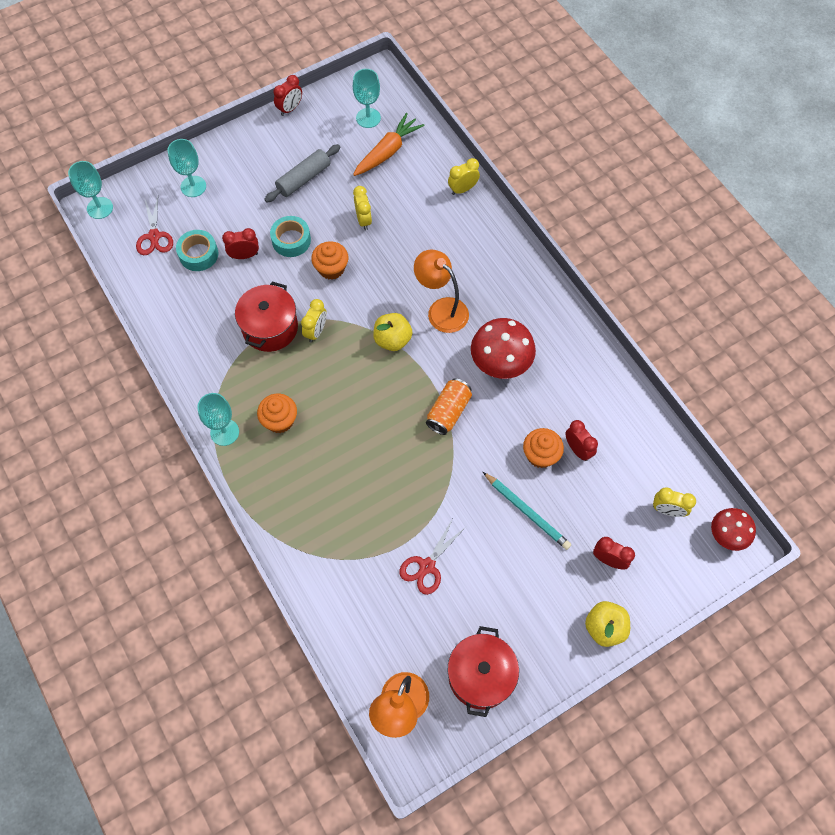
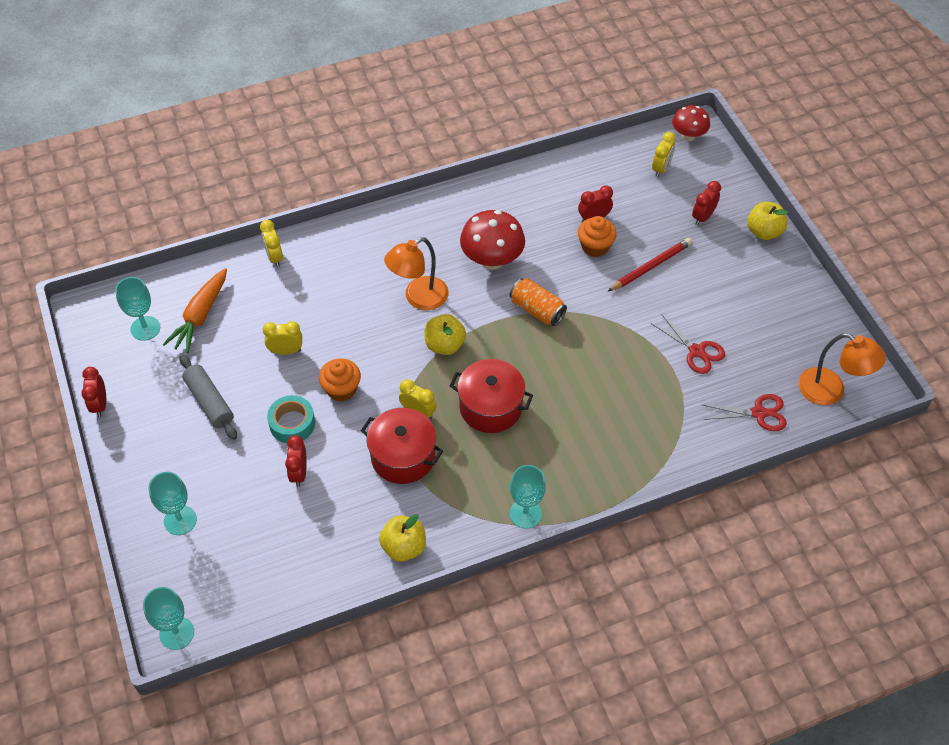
camera: 80 degrees left, 10 degrees down
red scissors [136,197,173,255] -> red scissors moved to [703,394,787,431]
turquoise tape [176,230,218,271] -> none
orange cupcake [257,394,297,433] -> none
red clock [273,75,302,116] -> red clock turned 150 degrees counterclockwise [81,367,106,417]
orange carrot [353,113,424,176] -> orange carrot turned 120 degrees counterclockwise [163,268,227,353]
red pot [448,626,519,717] -> red pot moved to [450,359,533,433]
turquoise pencil [483,472,571,550] -> red pencil [607,238,692,292]
none -> yellow apple [379,514,426,562]

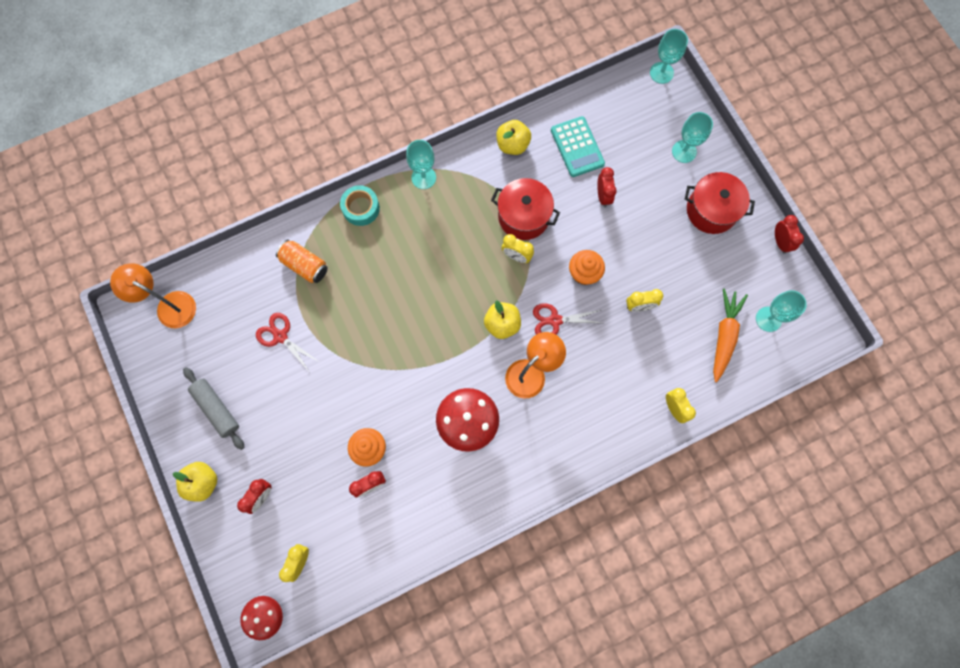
camera: 175 degrees right, 20 degrees up
grey rolling pin [180,354,237,440] -> grey rolling pin moved to [183,367,245,450]
turquoise tape [267,395,315,443] -> turquoise tape moved to [340,185,380,226]
red pot [450,359,533,433] -> red pot moved to [685,172,755,234]
orange can [510,278,567,326] -> orange can moved to [276,240,328,283]
red pencil [607,238,692,292] -> none
red scissors [703,394,787,431] -> red scissors moved to [533,303,602,334]
none -> turquoise calculator [551,116,605,177]

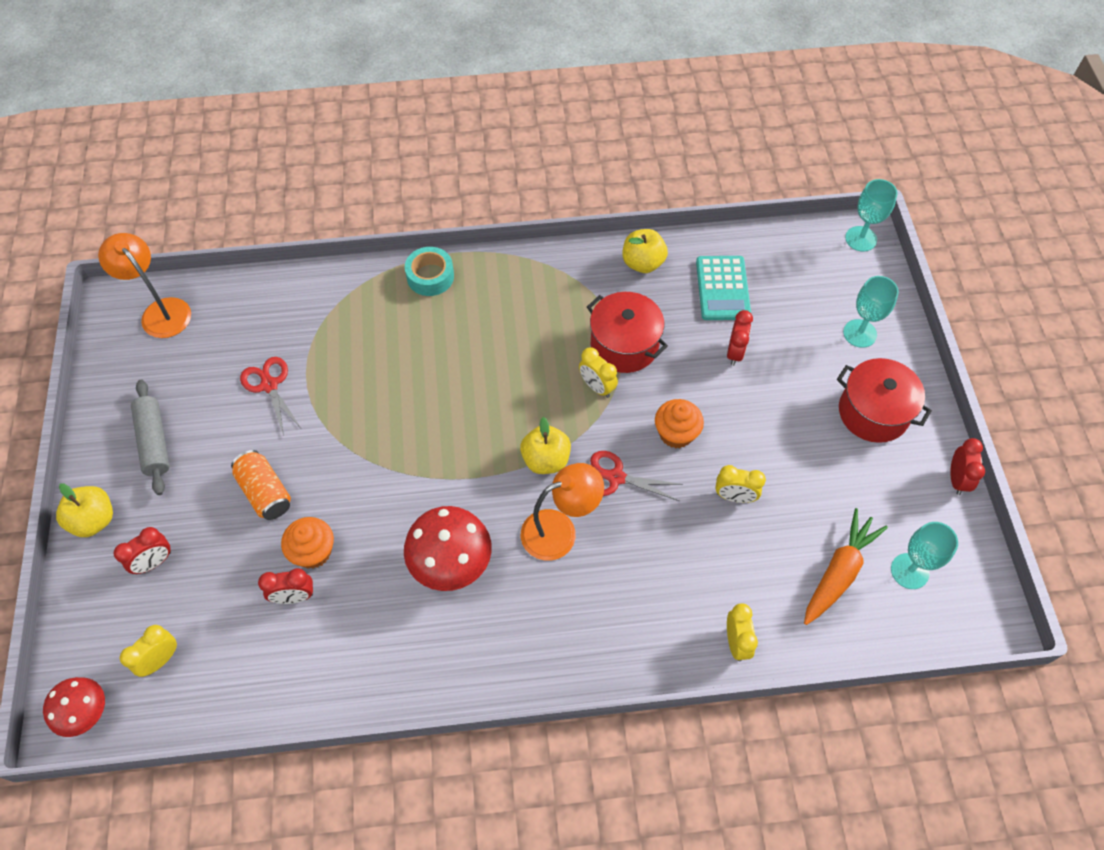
camera: 20 degrees right, 15 degrees down
orange can [276,240,328,283] -> orange can moved to [231,450,291,520]
turquoise goblet [406,140,436,189] -> none

